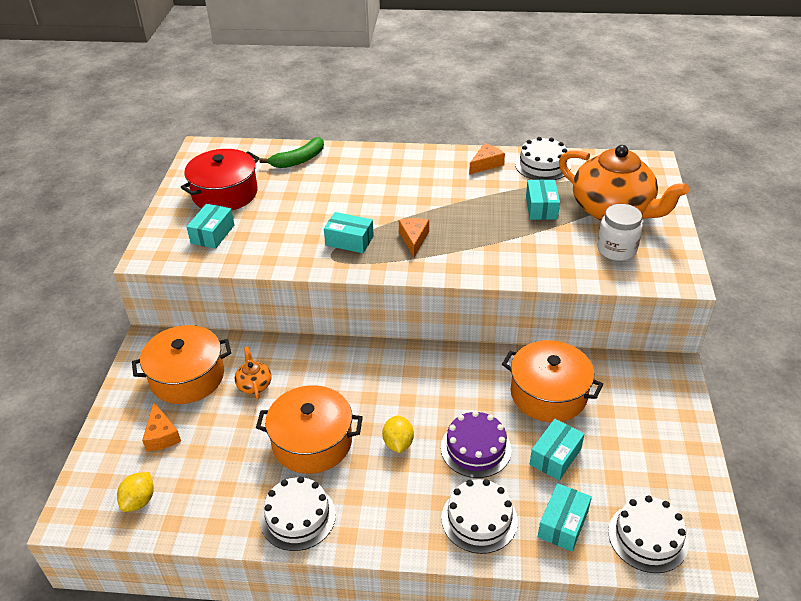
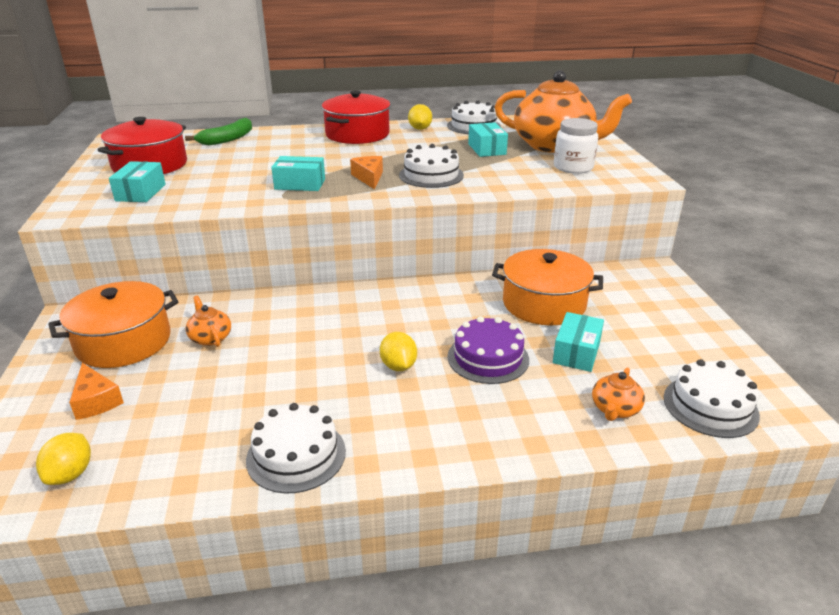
camera: 15 degrees left, 10 degrees down
orange pot [256,385,363,474] -> none
white cake [441,479,518,554] -> white cake moved to [399,144,464,188]
orange cheese [469,143,505,175] -> yellow lemon [408,104,432,130]
turquoise box [538,483,592,551] -> orange teapot [592,368,645,421]
none -> red pot [321,90,390,144]

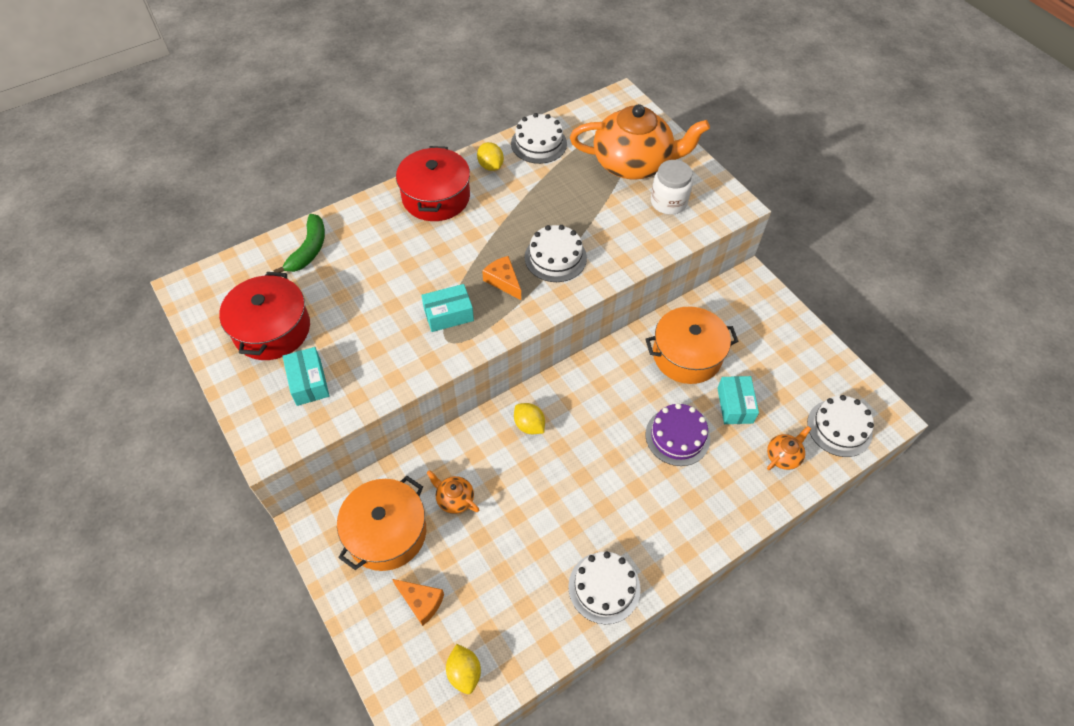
camera: 25 degrees left, 25 degrees up
yellow lemon [380,332,417,371] -> yellow lemon moved to [514,403,545,434]
turquoise box [468,122,508,157] -> none
orange teapot [592,368,645,421] -> orange teapot turned 135 degrees counterclockwise [767,426,811,470]

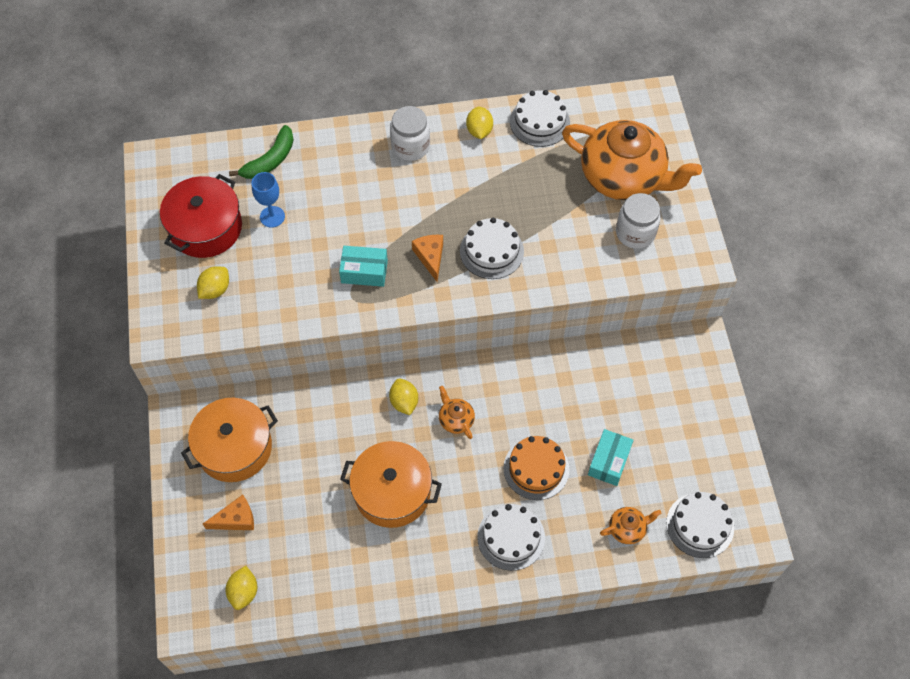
camera: 25 degrees right, 5 degrees up
turquoise box [282,347,330,406] -> yellow lemon [197,266,229,299]
orange cheese [392,579,444,626] -> orange cheese turned 75 degrees counterclockwise [203,495,254,530]
red pot [396,146,470,221] -> white jar [390,106,430,161]
orange teapot [427,470,479,514] -> orange teapot moved to [439,386,475,439]
white cake [568,551,641,624] -> white cake moved to [477,504,545,571]
orange pot [645,307,739,384] -> orange pot moved to [340,441,442,528]
purple cake [646,403,710,466] -> orange cake [503,436,570,500]
none -> blue goblet [252,172,285,228]

